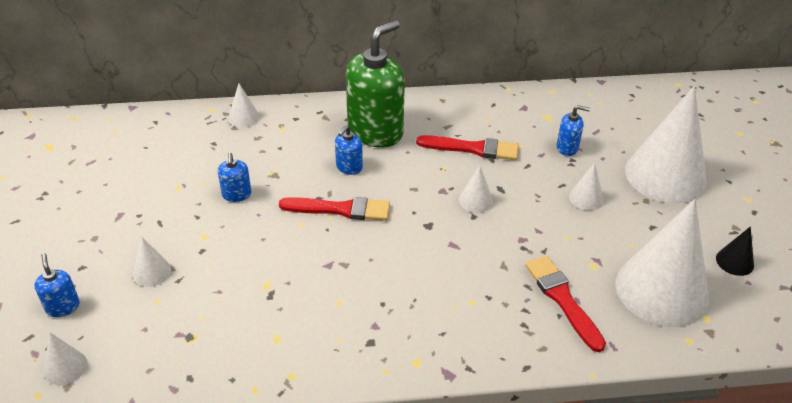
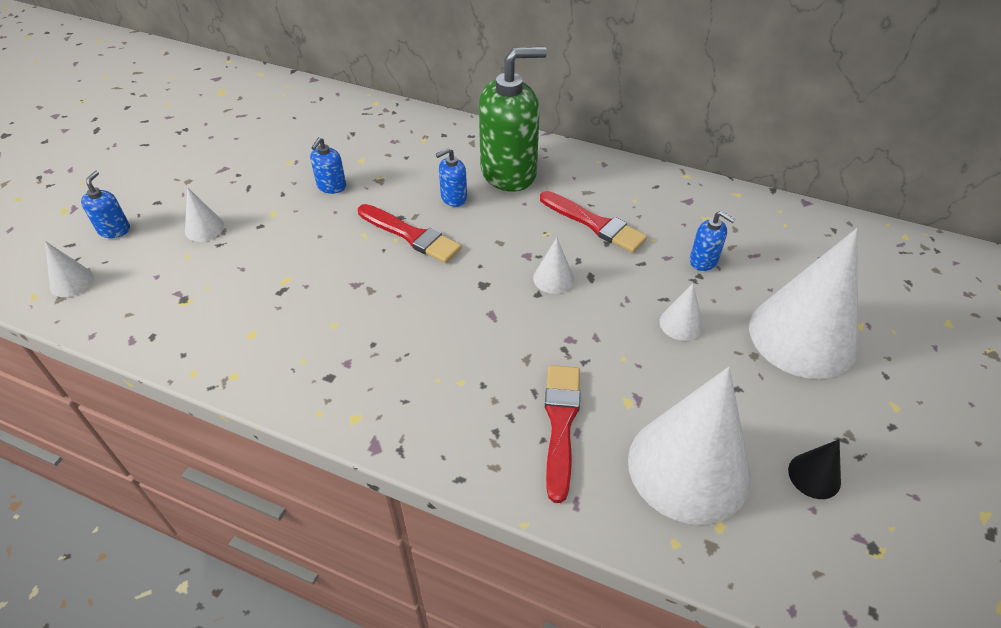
camera: 30 degrees right, 5 degrees up
white cone [228,83,259,127] -> none

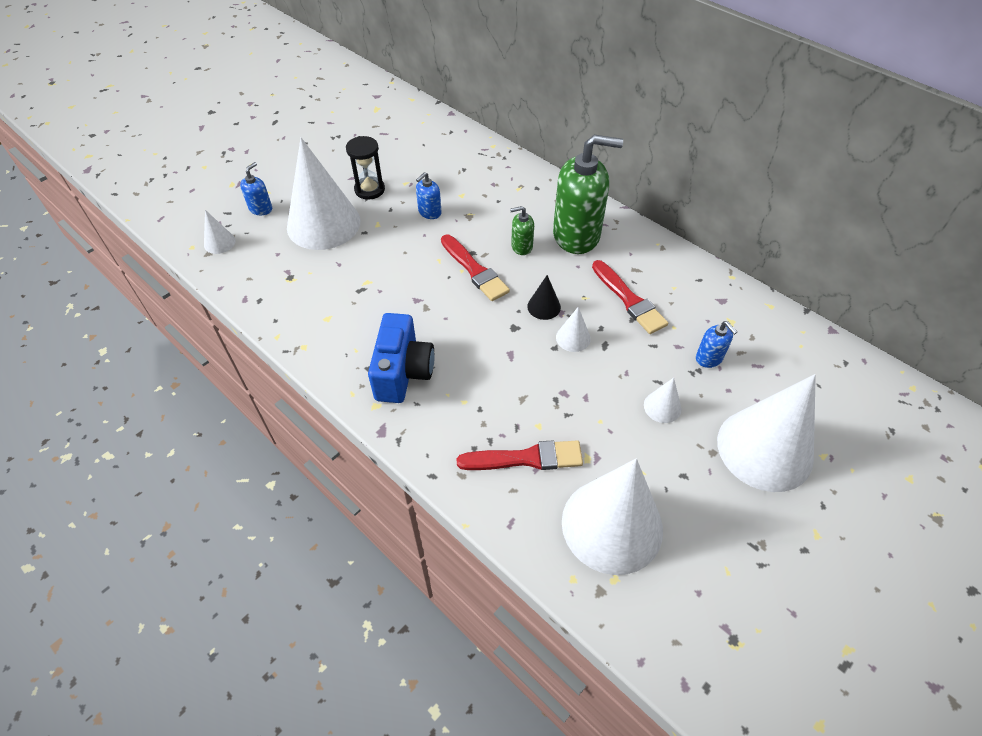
camera: 20 degrees right, 5 degrees up
white cone [185,187,224,242] -> white cone [287,138,360,250], size x2.41
blue soap dispenser [436,148,467,207] -> green soap dispenser [510,206,534,255]
red brush [545,365,580,503] -> red brush turned 60 degrees clockwise [457,440,583,470]
black cone [788,439,841,499] -> black cone moved to [527,275,561,320]
none -> black hourglass [346,136,385,200]
none -> blue camera [368,313,434,403]

